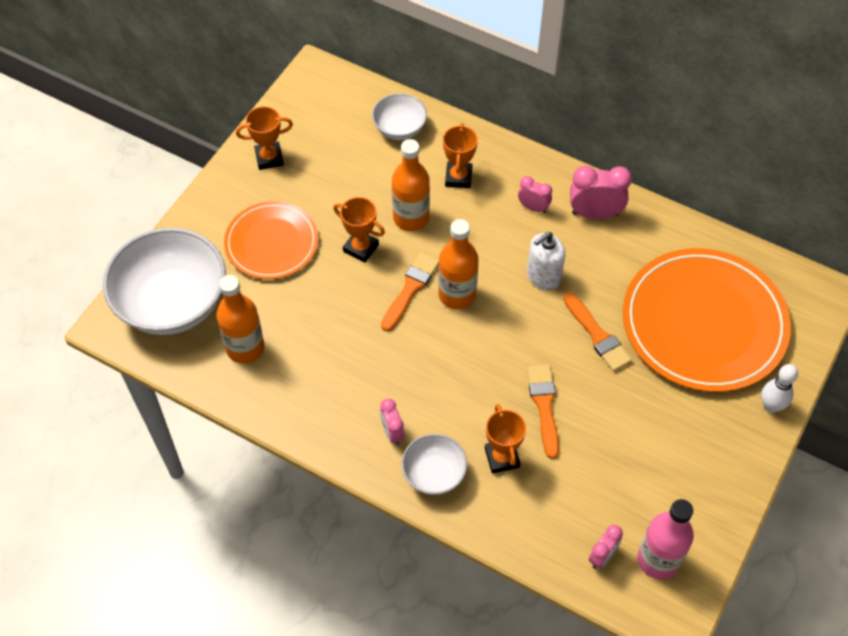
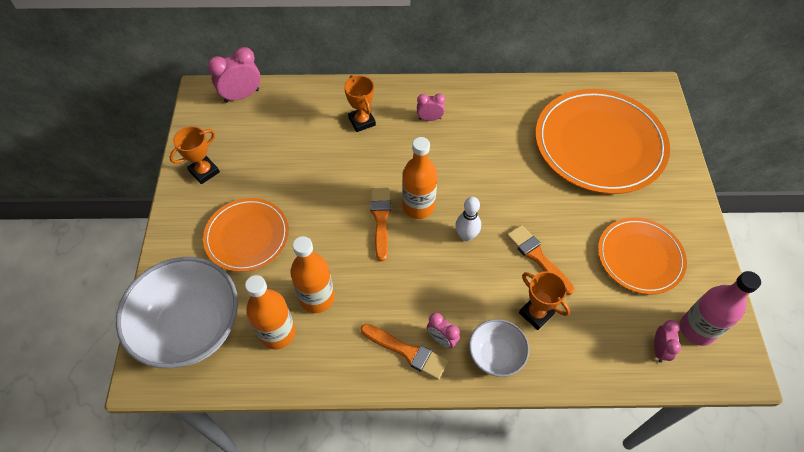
camera: 30 degrees left, 0 degrees up
orange trophy [333,197,385,263] -> none
white bowl [372,93,427,140] -> none
orange bottle [392,139,430,231] -> orange bottle moved to [290,236,334,313]
white soap dispenser [527,232,565,291] -> none
orange brush [563,292,632,372] -> orange brush moved to [361,324,448,380]
pink clock [570,166,632,219] -> pink clock moved to [207,47,260,103]
white bowling pin [761,364,798,413] -> white bowling pin moved to [455,197,481,241]
none -> orange plate [598,217,687,295]

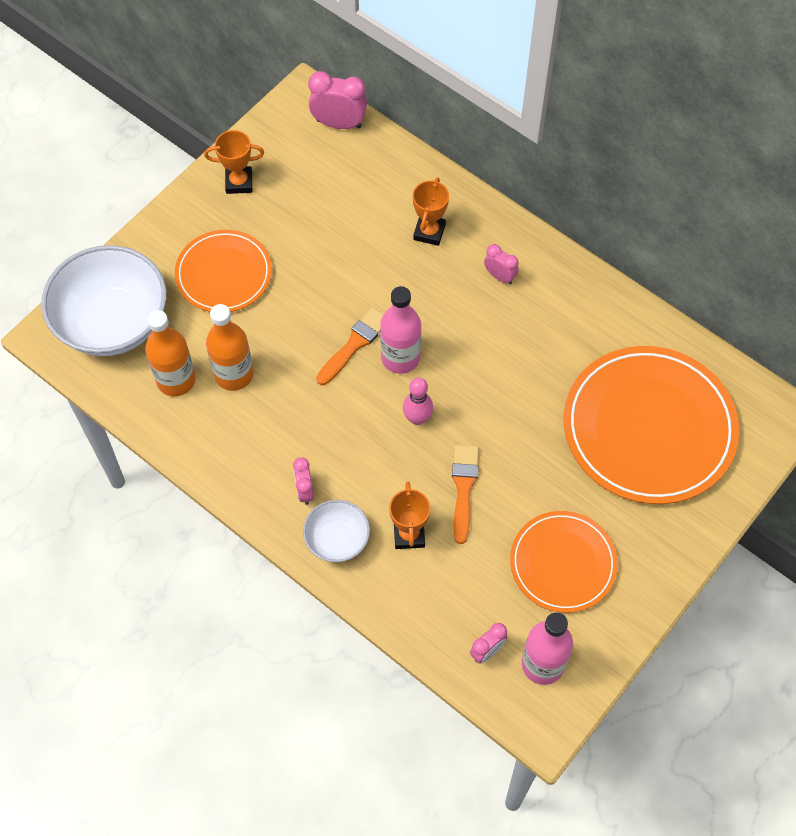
camera: 40 degrees right, 5 degrees up
orange brush [361,324,448,380] -> none
orange bottle [402,137,437,219] -> pink bottle [380,286,421,374]
white bowling pin [455,197,481,241] -> pink bowling pin [403,377,433,425]

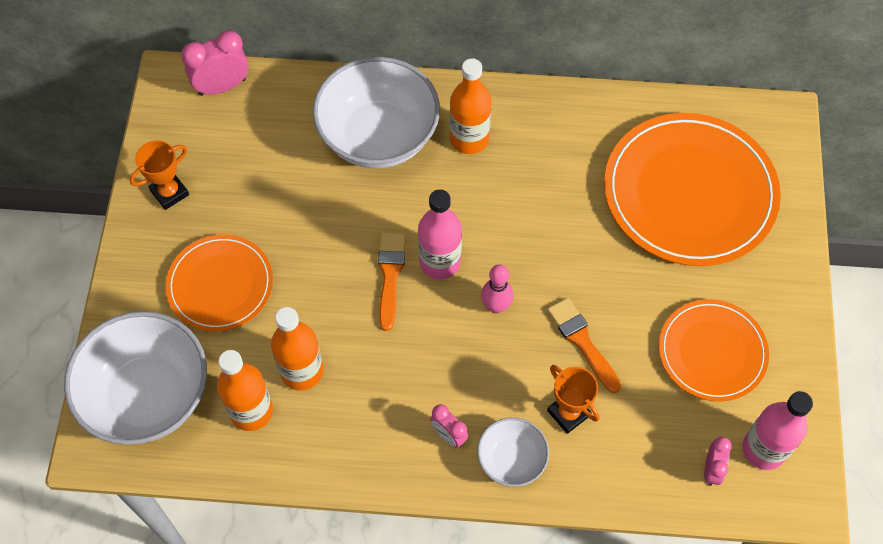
camera: 35 degrees left, 0 degrees up
orange trophy [412,178,449,246] -> white bowl [313,57,440,168]
pink clock [484,244,519,284] -> orange bottle [449,58,492,154]

